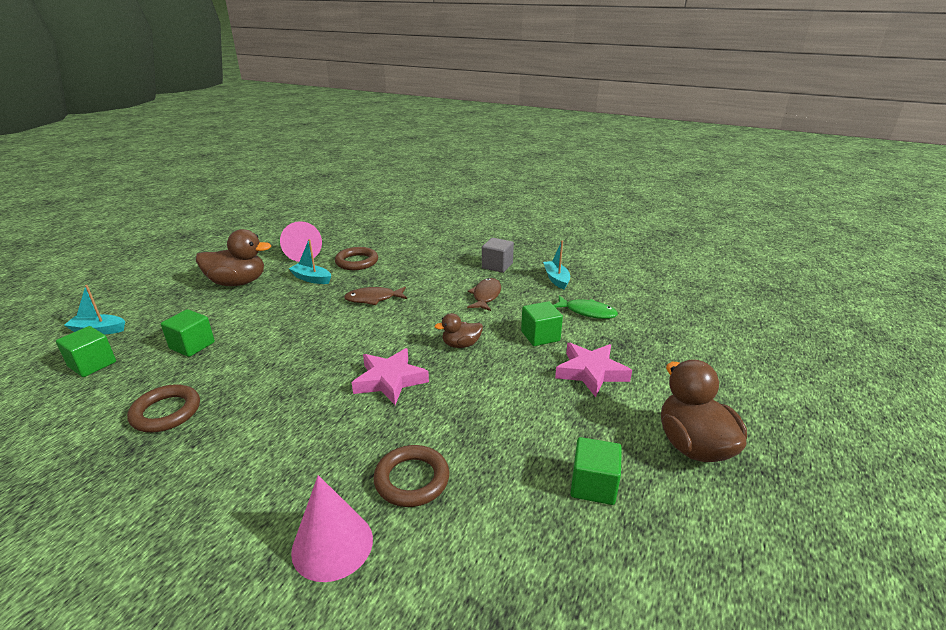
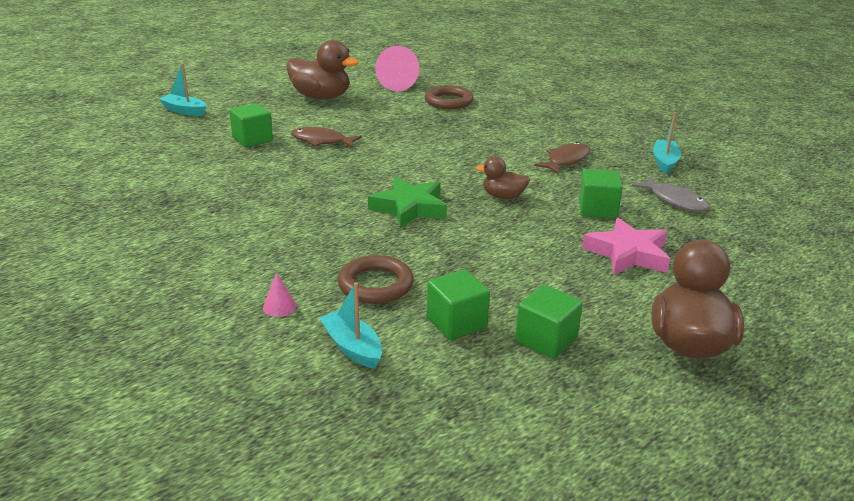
camera: 25 degrees right, 0 degrees up
green cube [56,326,116,377] -> green cube moved to [427,270,490,340]
brown ring [127,384,200,432] -> none
turquoise boat [289,239,331,284] -> turquoise boat moved to [319,282,382,369]
pink cone [291,475,373,582] -> pink cone [263,273,296,317], size x0.44
brown fish [344,287,407,305] -> brown fish moved to [291,127,362,147]
pink star [352,348,429,405] -> green star [368,177,447,228]
grey cube [482,238,514,273] -> none
green fish [553,296,618,319] -> grey fish [632,176,710,212]

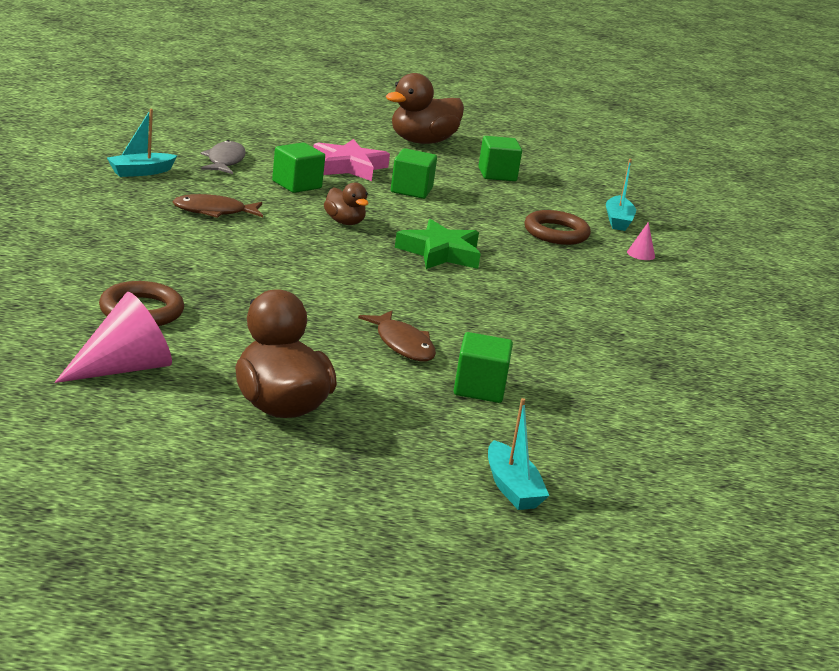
camera: 140 degrees left, 5 degrees down
green cube [427,270,490,340] -> green cube moved to [391,148,437,199]

